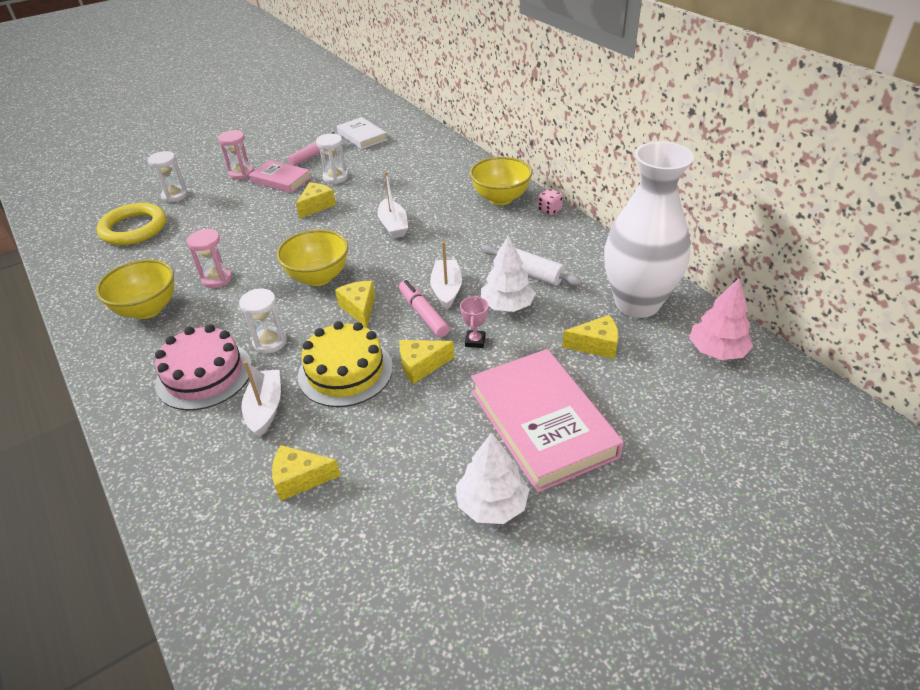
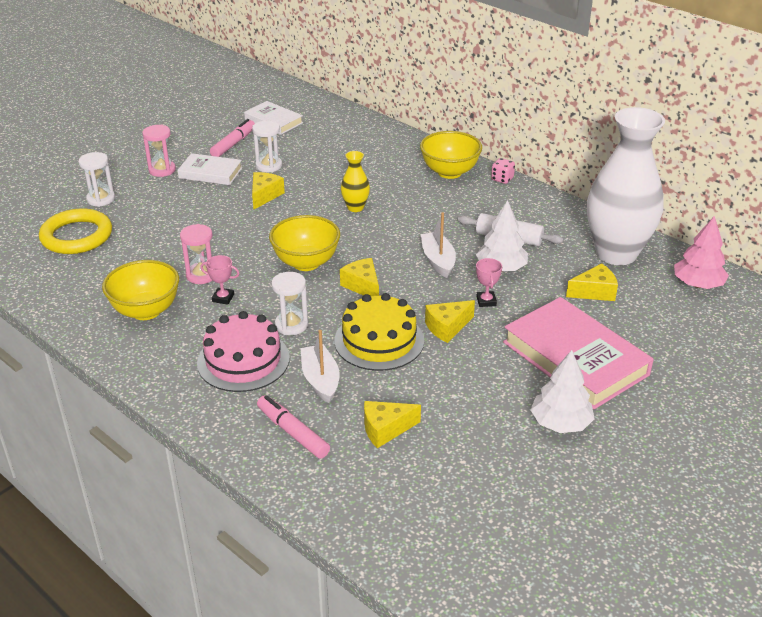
camera: 15 degrees left, 5 degrees down
pink book [249,160,311,193] -> white book [177,153,242,185]
white boat [377,172,408,239] -> yellow vase [341,151,370,212]
pink marker [399,280,450,337] -> pink marker moved to [257,395,330,459]
none -> pink trophy [200,255,240,304]

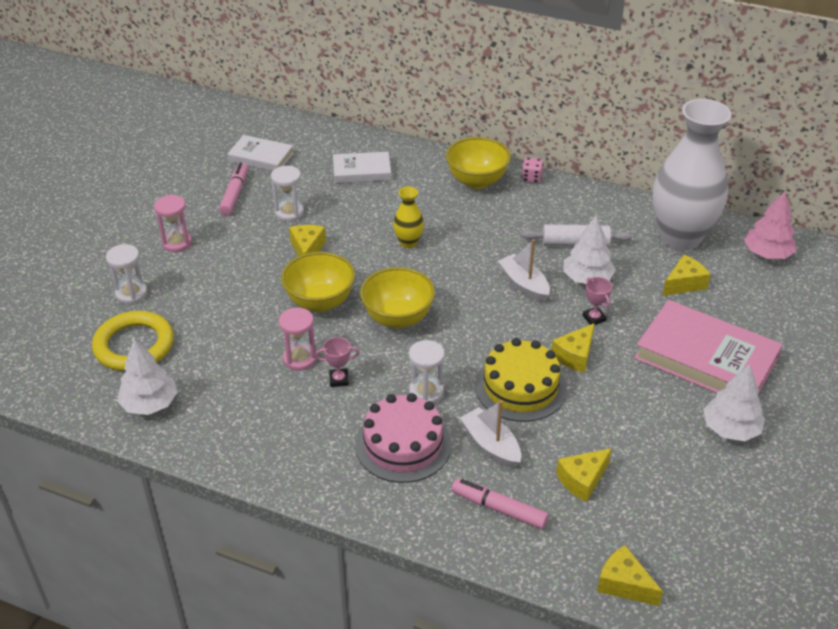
camera: 20 degrees left, 5 degrees up
yellow bowl [102,260,179,320] -> yellow bowl moved to [281,252,355,312]
white book [177,153,242,185] -> white book moved to [333,151,391,183]
yellow cheese [340,258,379,296] -> yellow cheese moved to [597,545,663,606]
none -> white tree [117,339,178,415]

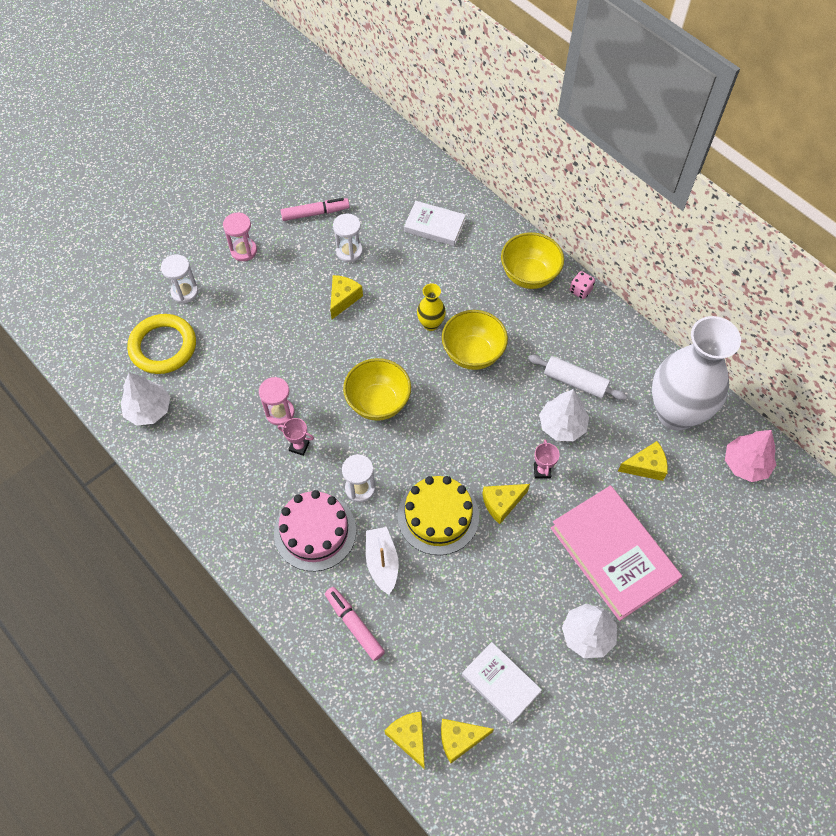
camera: 25 degrees right, 20 degrees up
pink marker [219,162,248,215] -> pink marker turned 45 degrees clockwise [281,198,350,221]
white book [227,135,294,171] -> white book moved to [462,642,542,724]
yellow bowl [281,252,355,312] -> yellow bowl moved to [442,310,508,370]
white boat [498,239,550,302] -> none
yellow cheese [556,448,612,502] -> yellow cheese moved to [441,719,494,763]

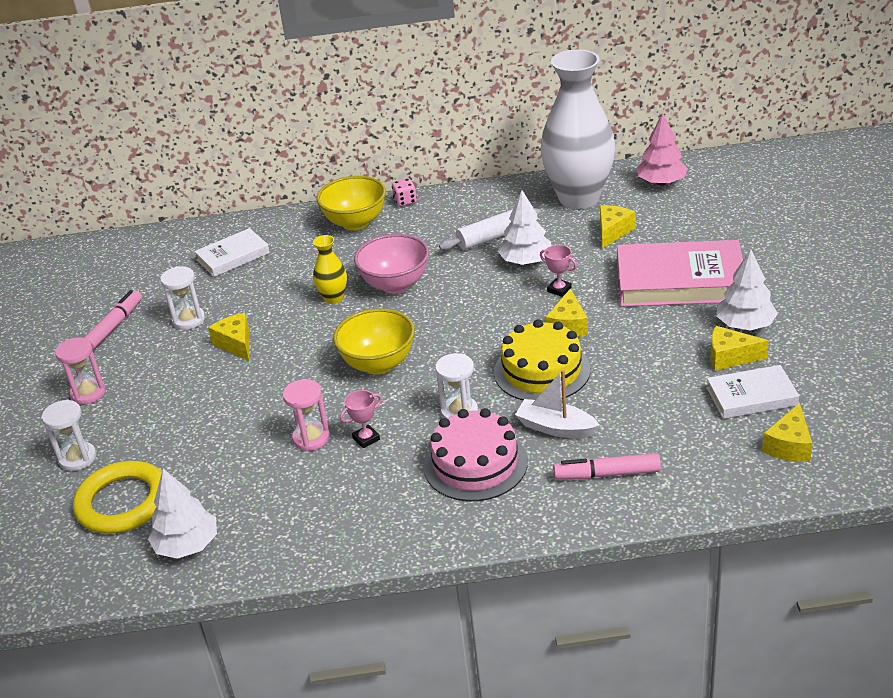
camera: 50 degrees left, 25 degrees down
yellow cheese [384,712,425,769] -> yellow cheese moved to [710,326,769,371]
yellow bowl [442,310,508,370] -> pink bowl [354,234,429,294]

